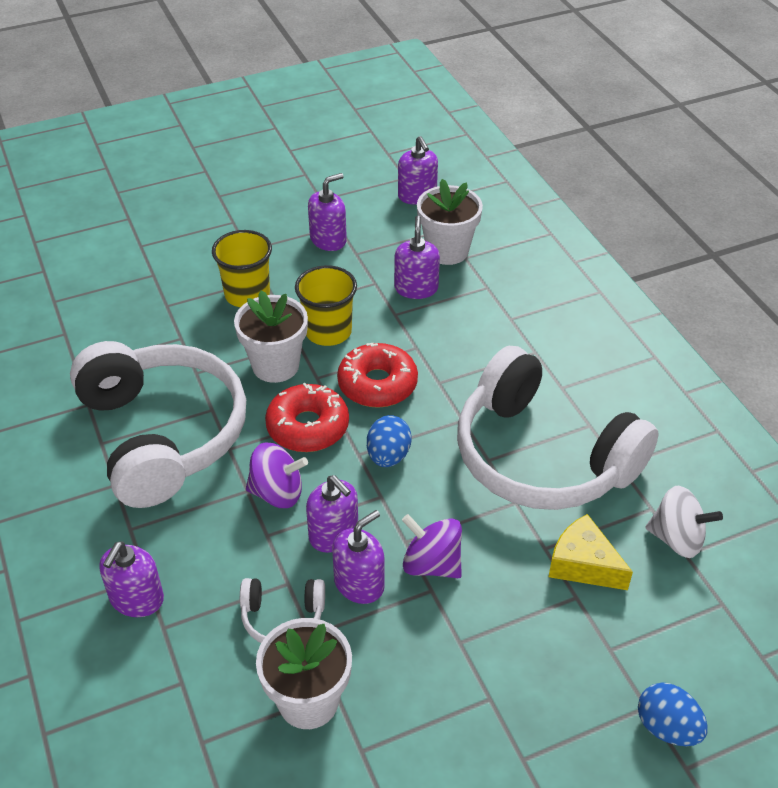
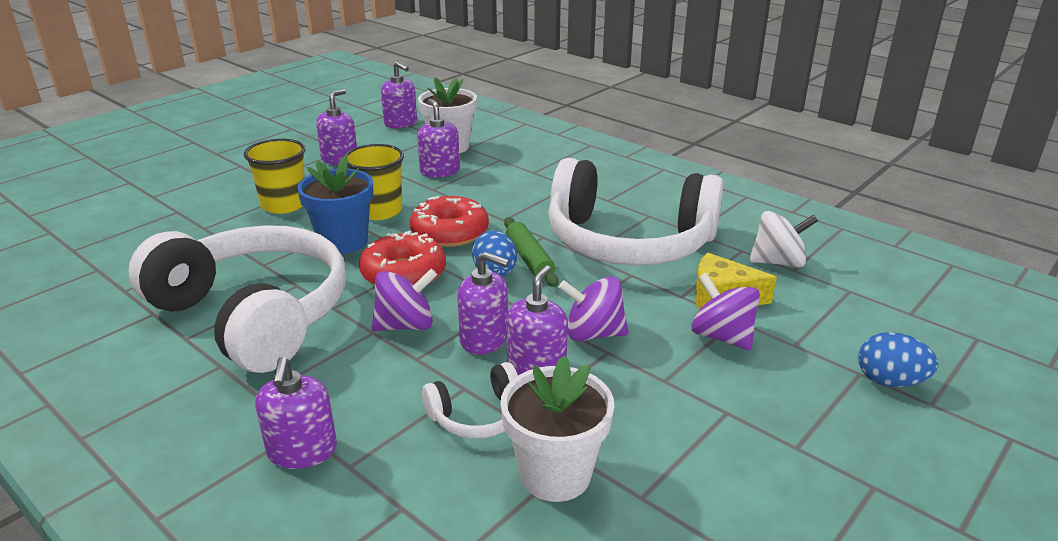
camera: 25 degrees left, 15 degrees down
white flower pot [234,290,308,383] -> blue flower pot [297,156,373,254]
none -> green rolling pin [504,217,558,287]
none -> purple spinning top [691,273,760,350]

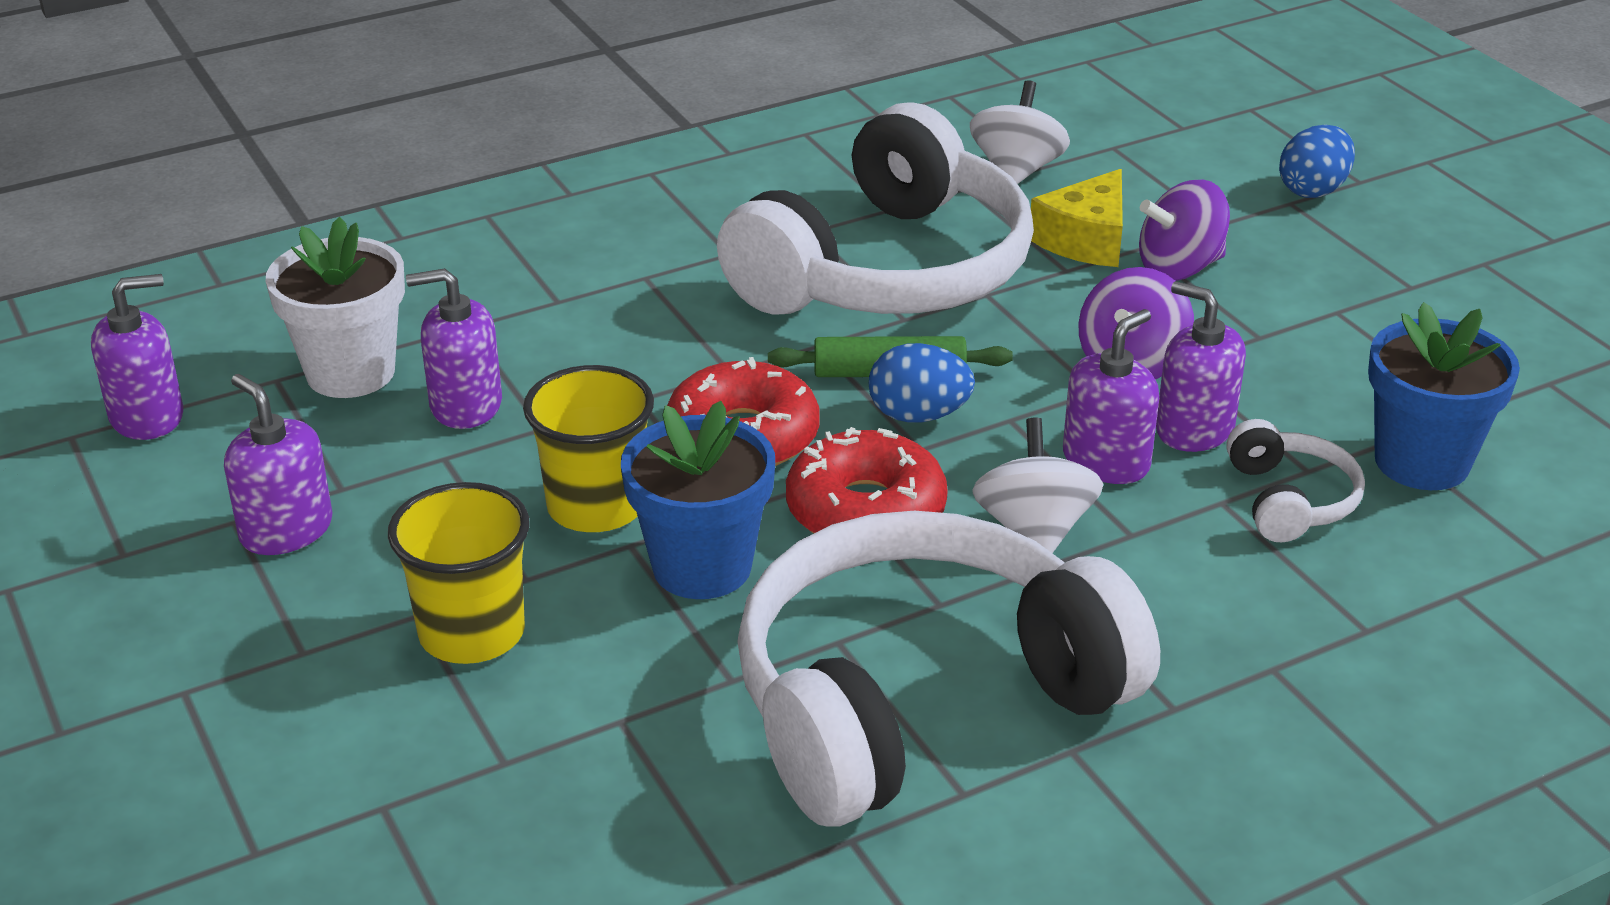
camera: 70 degrees left, 5 degrees up
purple soap dispenser [255,357,337,469] -> none
purple spinning top [372,269,437,331] -> white spinning top [972,418,1103,553]
white flower pot [501,355,614,502] -> blue flower pot [1368,302,1520,490]

